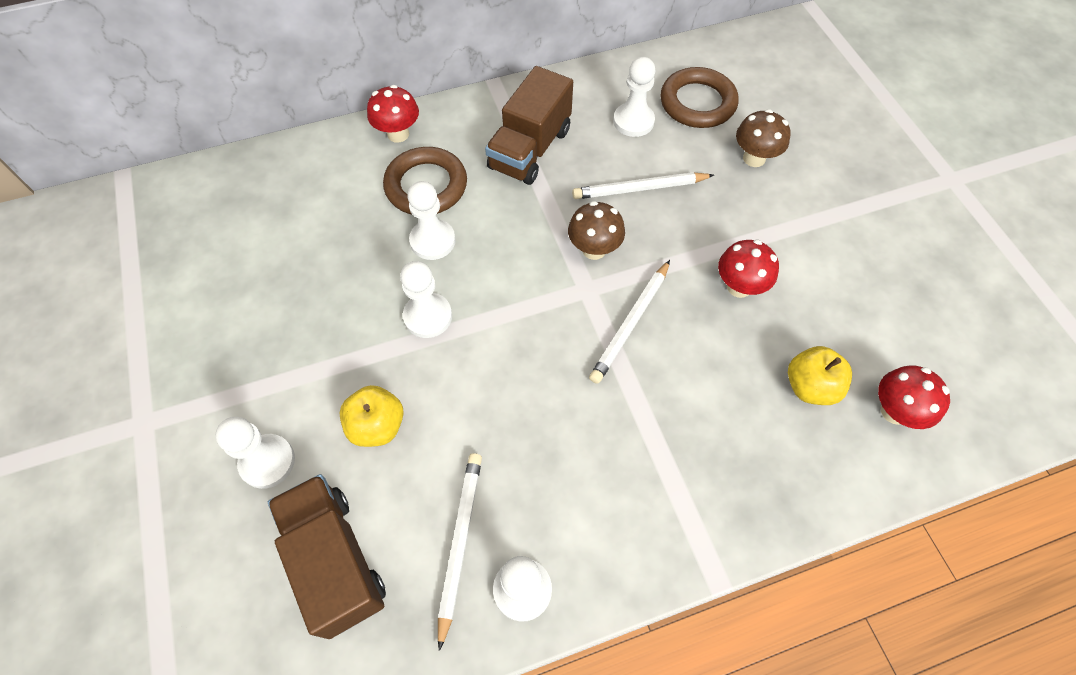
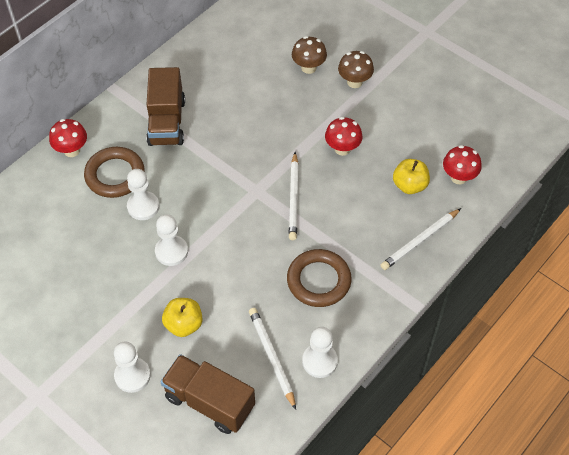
camera: 30 degrees left, 5 degrees down
brown mushroom [568,201,625,260] -> brown mushroom moved to [338,51,374,88]
white pencil [572,172,714,199] -> white pencil moved to [381,208,461,270]
white pawn [613,57,655,137] -> none
brown ring [661,67,738,128] -> brown ring moved to [287,249,352,307]

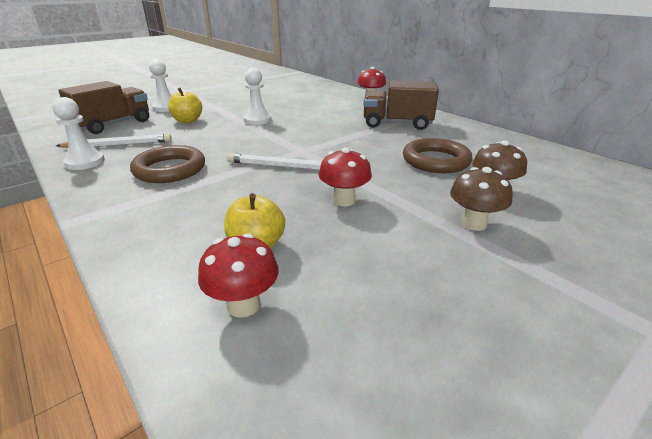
camera: 100 degrees right, 25 degrees down
brown ring [84,147,144,198] -> brown ring moved to [403,138,473,173]
white pawn [127,169,159,220] -> none
white pencil [381,208,461,270] -> none

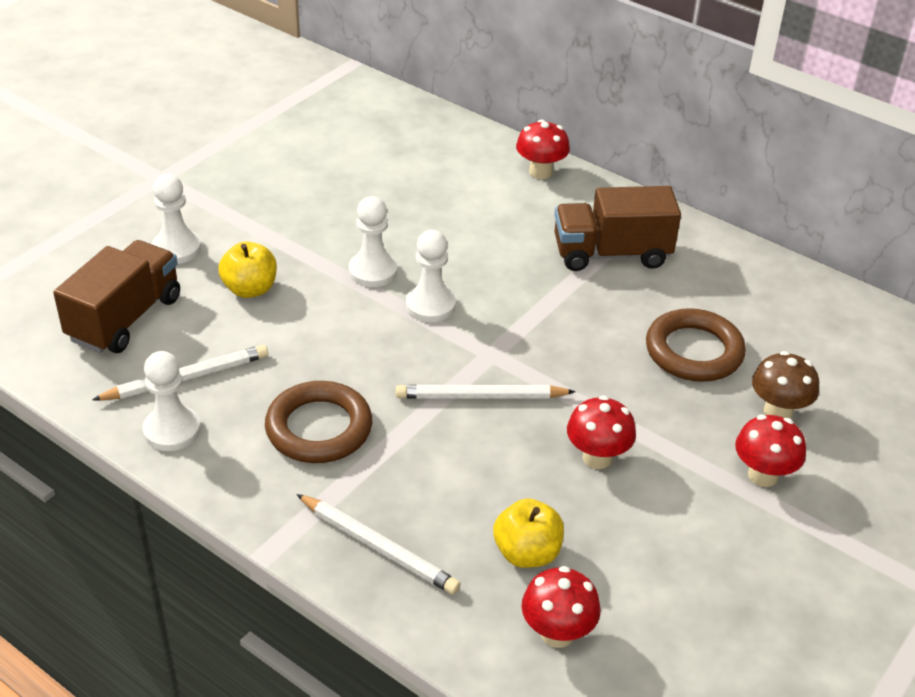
camera: 15 degrees left, 10 degrees up
brown mushroom [450,167,513,231] -> red mushroom [735,414,806,487]
none -> white pencil [296,494,461,594]
none -> white pawn [406,230,456,322]

